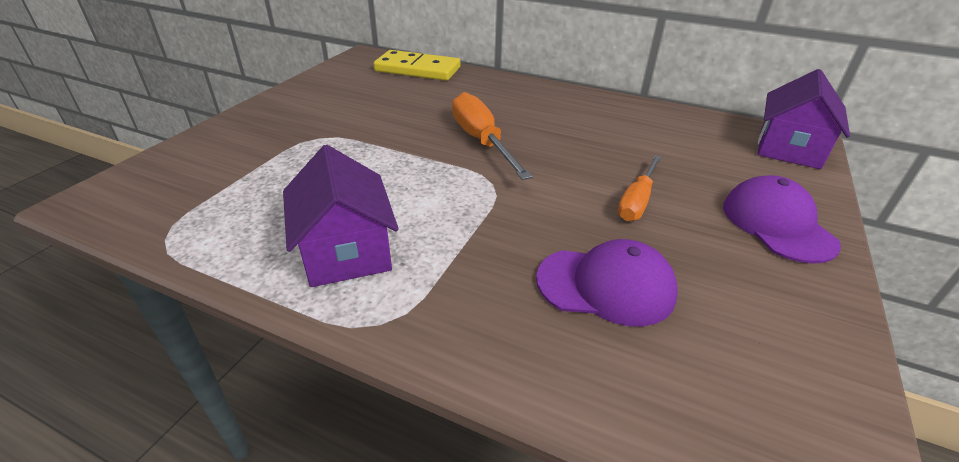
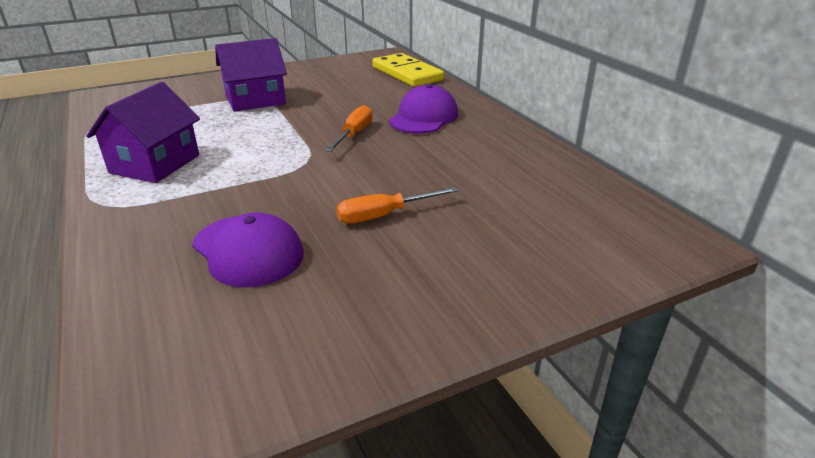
camera: 40 degrees right, 5 degrees down
orange screwdriver [452,92,533,180] -> orange screwdriver [325,105,373,152], size x0.65
purple cap [723,175,841,264] -> purple cap moved to [389,84,458,134]
purple house [758,69,850,169] -> purple house moved to [215,38,287,112]

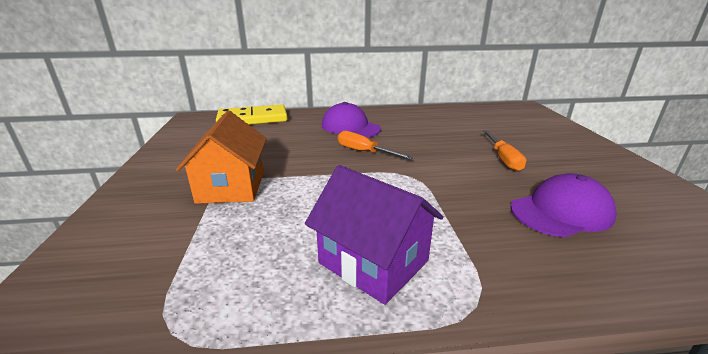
camera: 70 degrees left, 5 degrees down
purple house [215,38,287,112] -> orange house [176,111,267,204]

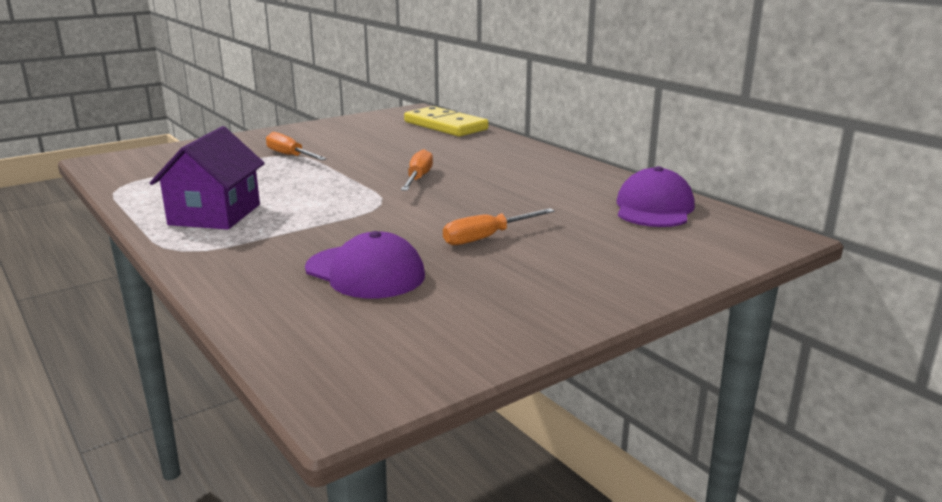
camera: 60 degrees right, 5 degrees down
orange house [176,111,267,204] -> orange screwdriver [266,132,327,160]
purple cap [322,102,381,137] -> purple cap moved to [617,166,695,227]

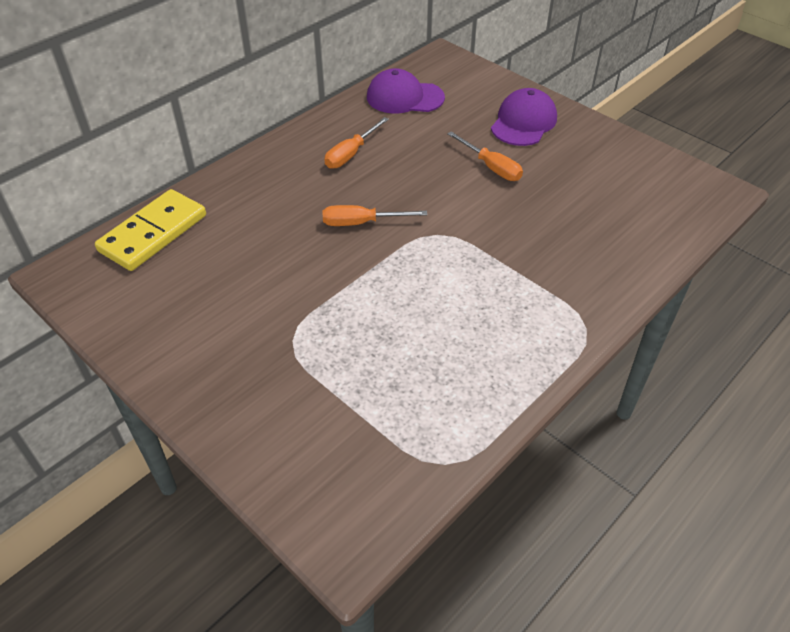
camera: 100 degrees left, 25 degrees up
purple house [150,126,265,230] -> none
orange screwdriver [266,132,327,160] -> orange screwdriver moved to [324,117,389,169]
purple cap [305,231,425,298] -> purple cap moved to [491,88,557,146]

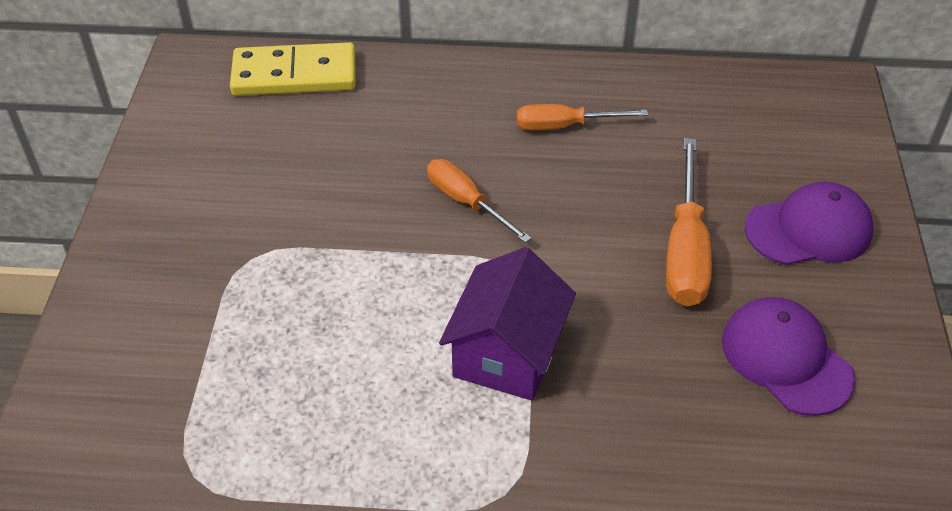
camera: 50 degrees right, 0 degrees up
purple cap [367,68,445,114] -> purple cap moved to [722,297,855,416]
orange screwdriver [447,131,523,181] -> orange screwdriver [666,138,712,306], size x1.53
none -> purple house [439,247,576,401]

